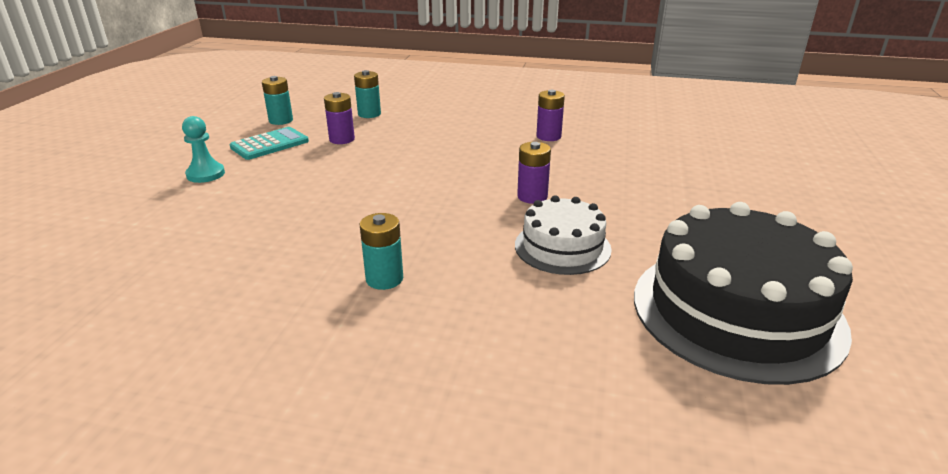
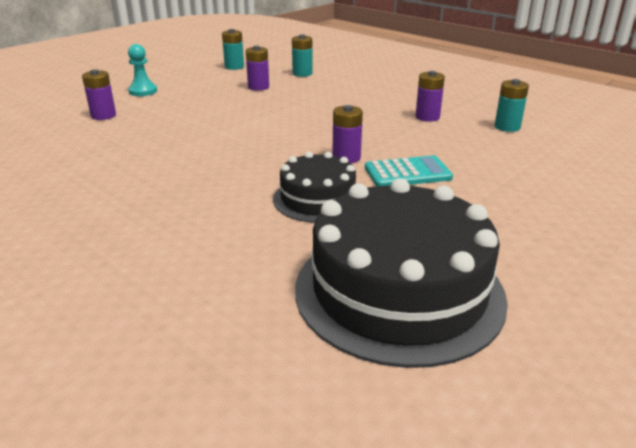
camera: 30 degrees right, 0 degrees up
turquoise calculator [230,127,309,160] -> turquoise calculator moved to [365,155,453,186]
turquoise battery [360,213,403,290] -> turquoise battery moved to [494,79,529,132]
white cake [515,195,612,275] -> black cake [273,152,356,223]
none -> purple battery [82,69,116,120]

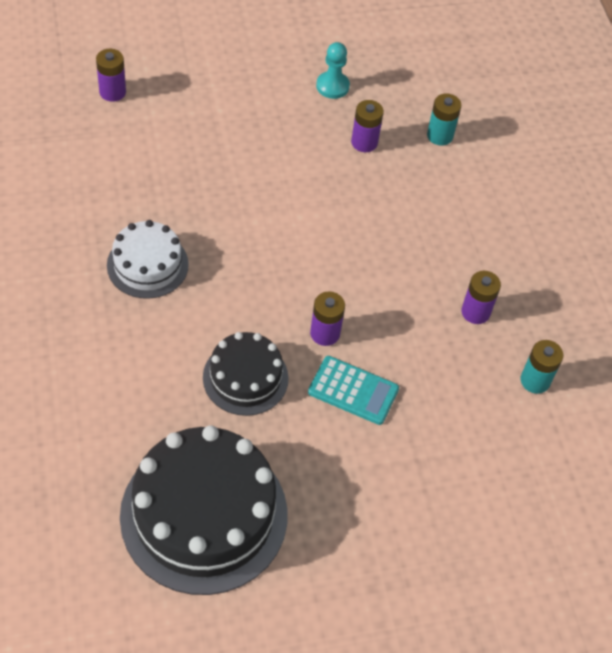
camera: 30 degrees right, 25 degrees up
purple battery [82,69,116,120] -> purple battery moved to [96,49,126,102]
turquoise pawn [128,44,157,96] -> turquoise pawn moved to [316,42,350,99]
turquoise battery [222,29,244,70] -> none
none -> white cake [107,220,189,299]

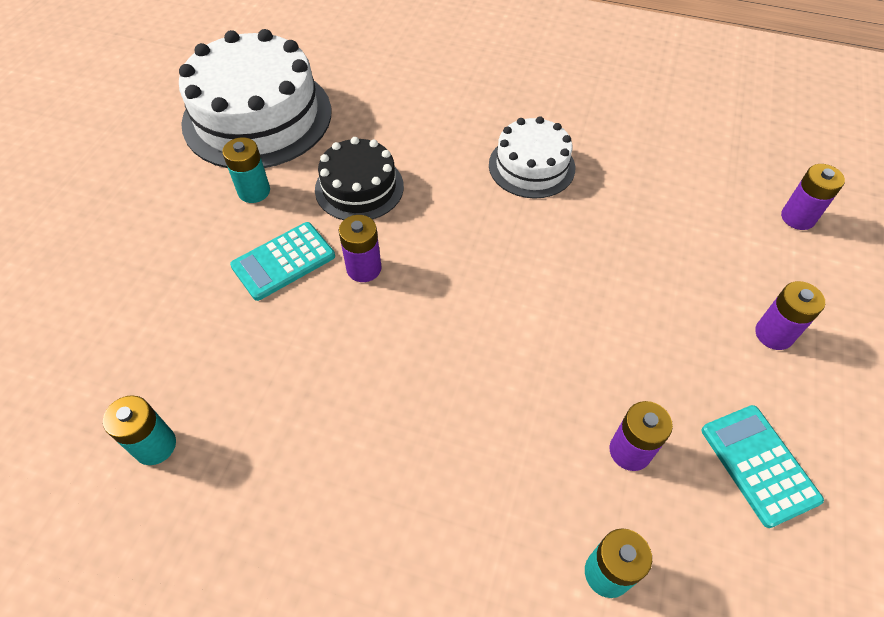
camera: 125 degrees right, 0 degrees up
black cake [120,425,288,595] -> white cake [179,29,331,168]
turquoise pawn [316,42,350,99] -> turquoise calculator [702,405,824,528]
purple battery [461,271,501,324] -> purple battery moved to [755,281,825,350]
none -> turquoise battery [222,137,270,203]

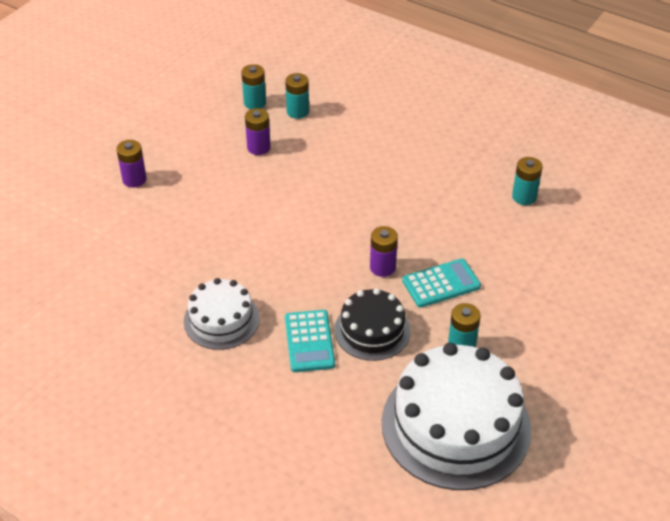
camera: 165 degrees left, 10 degrees down
turquoise calculator [702,405,824,528] -> turquoise calculator moved to [285,310,335,372]
purple battery [781,164,845,230] -> none
none -> turquoise battery [241,64,266,109]

